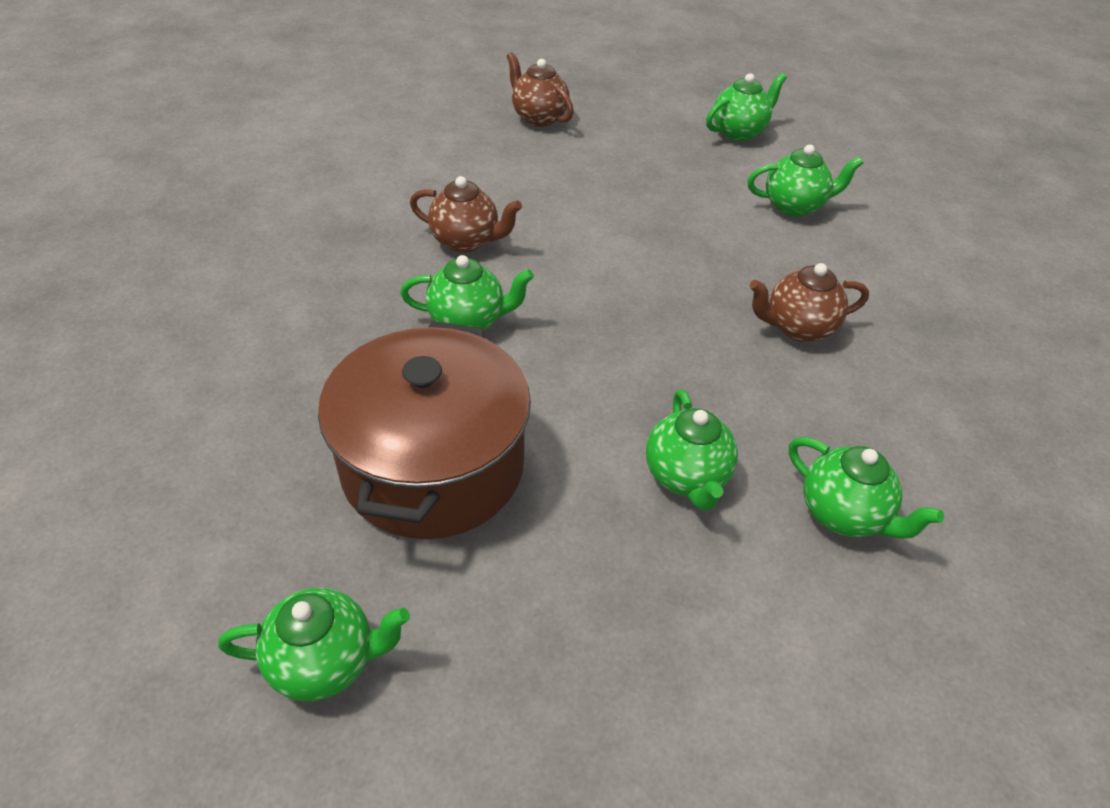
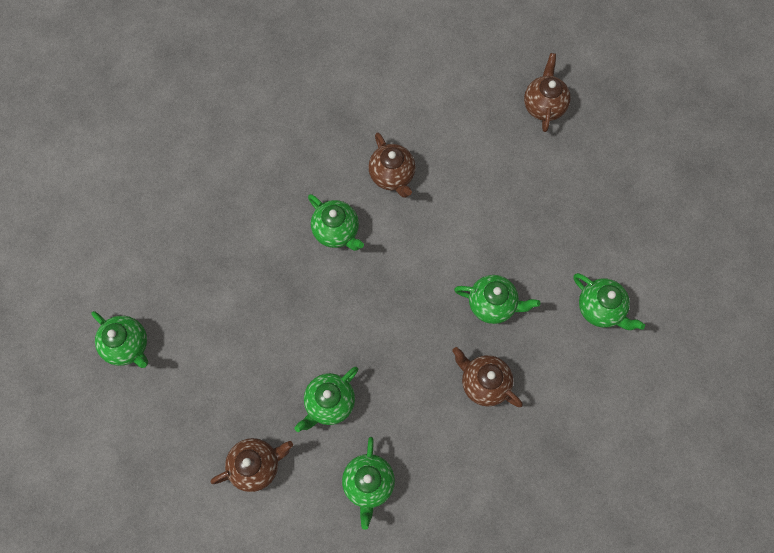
camera: 50 degrees right, 25 degrees up
brown pot [318,321,531,539] -> none
green teapot [706,73,787,141] -> green teapot moved to [454,275,540,324]
none -> brown teapot [211,438,293,492]

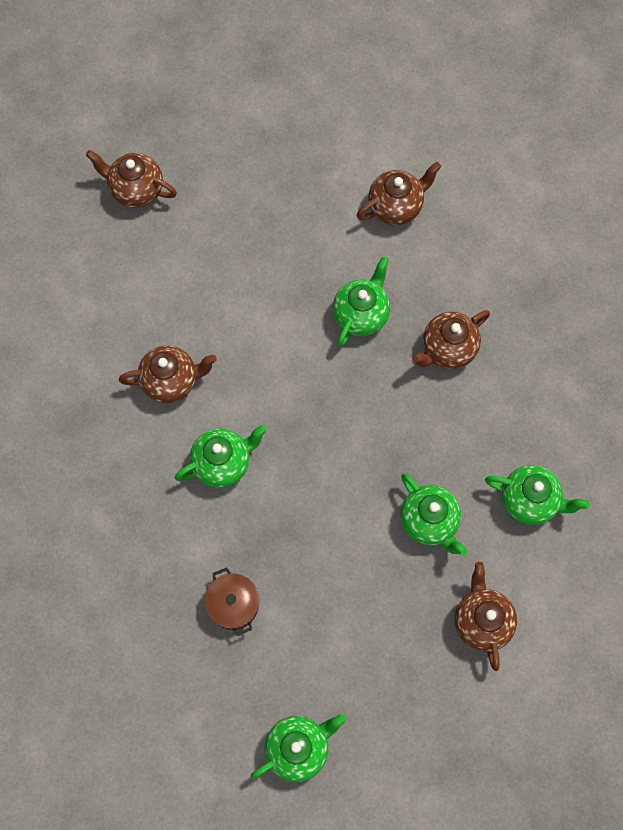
camera: 75 degrees left, 0 degrees up
green teapot [574,273,645,330] -> brown teapot [357,162,441,225]
none -> brown pot [204,567,259,636]

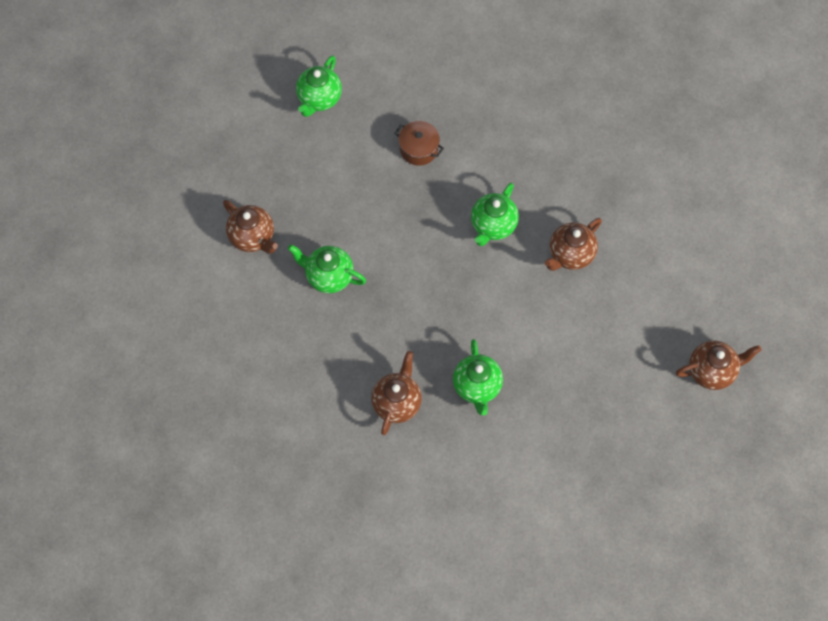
camera: 145 degrees right, 5 degrees down
brown teapot [357,162,441,225] -> none
green teapot [485,465,590,525] -> none

